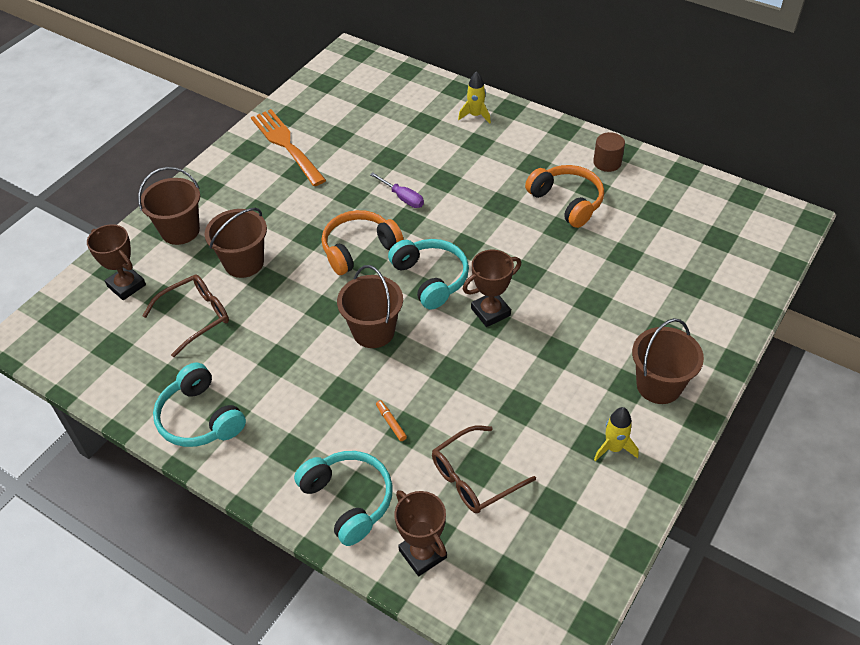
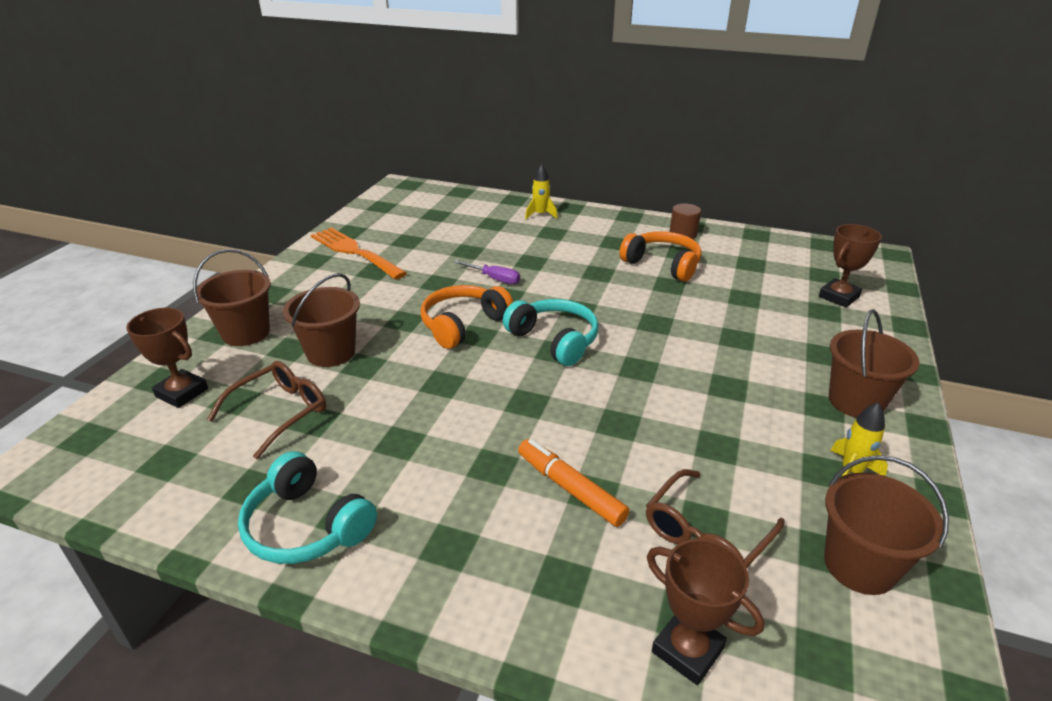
camera: 15 degrees left, 15 degrees down
turquoise headphones [294,451,393,546] -> none
brown bucket [337,265,403,348] -> brown bucket moved to [824,455,949,595]
orange marker [376,400,407,441] -> orange marker [518,439,629,527], size x1.99
brown trophy [463,250,521,327] -> brown trophy moved to [819,224,882,307]

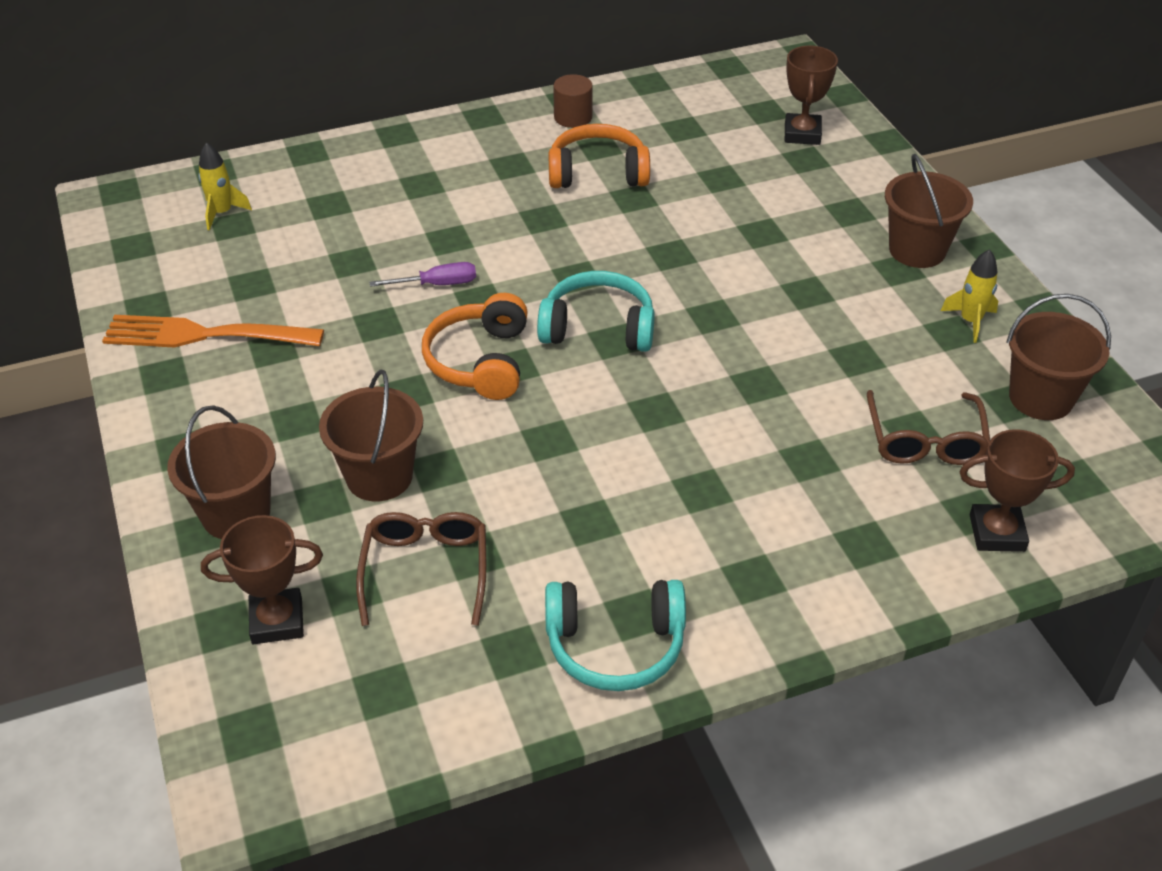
camera: 40 degrees left, 10 degrees up
orange marker [518,439,629,527] -> none
yellow rocket [525,164,558,219] -> yellow rocket moved to [198,142,252,230]

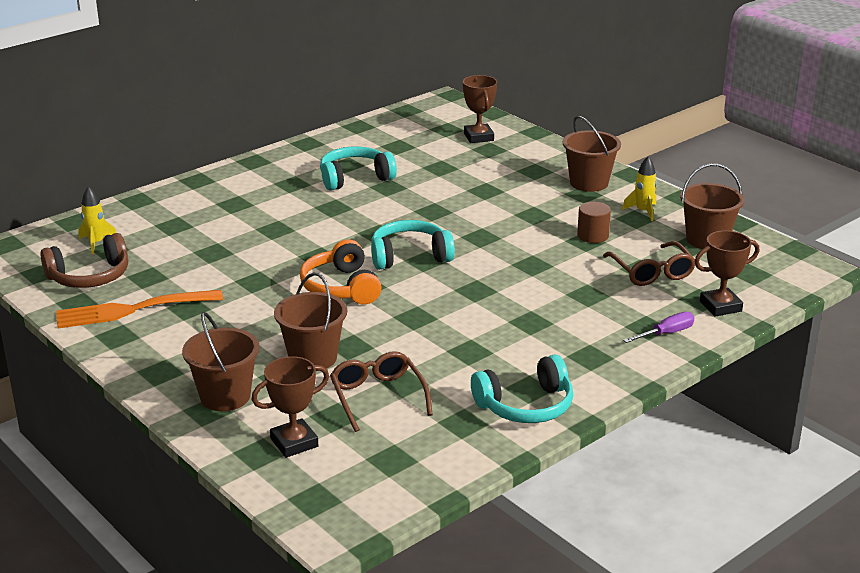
camera: 20 degrees left, 15 degrees down
purple screwdriver [370,262,476,287] -> purple screwdriver moved to [623,312,694,343]
orange headphones [548,124,650,188] -> turquoise headphones [320,146,397,190]
brown cylinder [553,74,593,128] -> brown cylinder moved to [577,202,611,243]
none -> brown headphones [40,233,128,288]

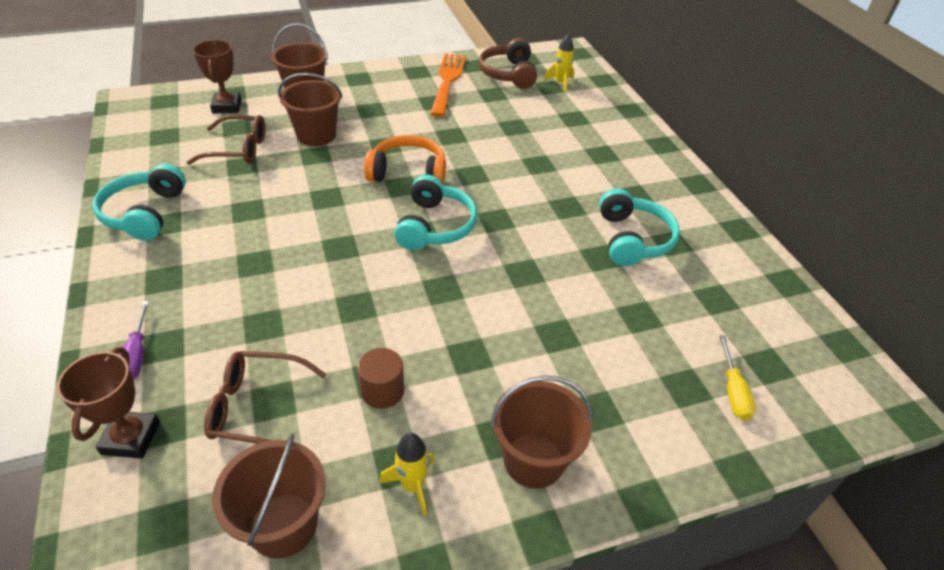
camera: 110 degrees right, 15 degrees up
brown trophy [463,75,497,143] -> yellow screwdriver [719,335,756,420]

